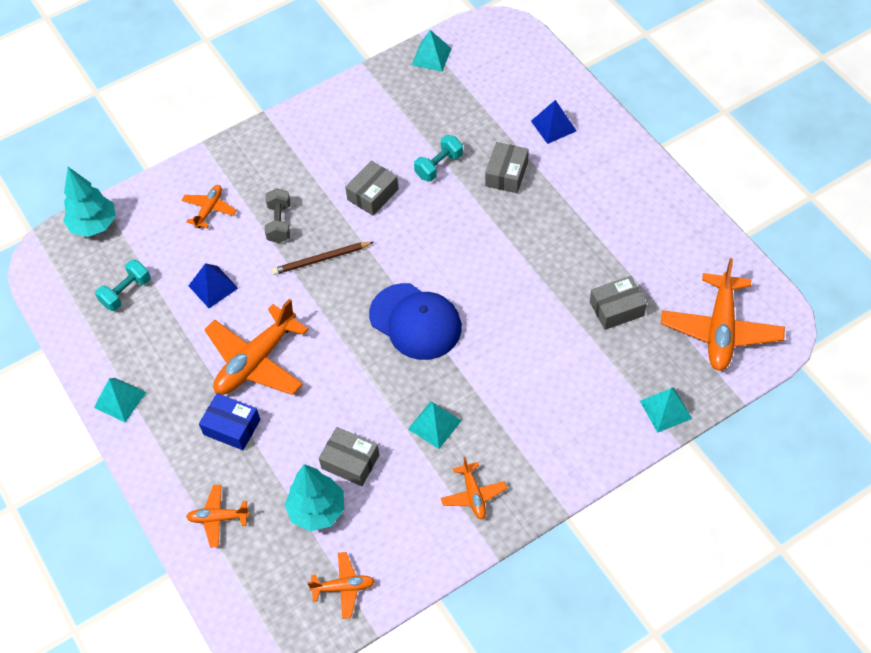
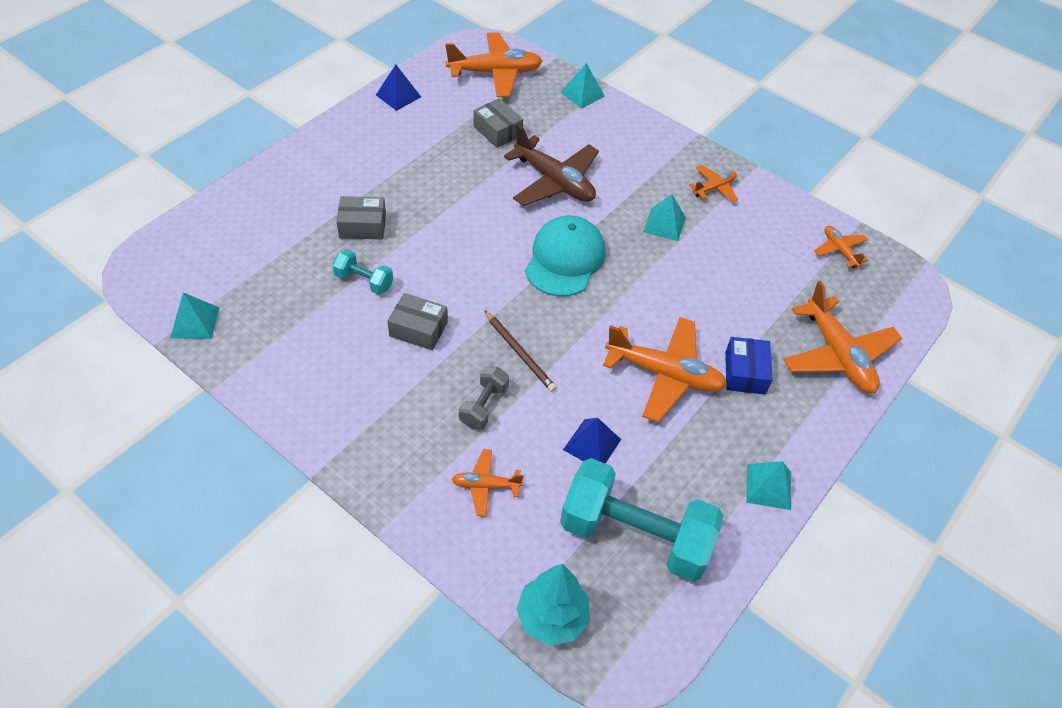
camera: 115 degrees left, 5 degrees down
turquoise dumbbell [95,260,151,311] -> turquoise dumbbell [560,458,724,582], size x2.16
orange plane [186,485,250,548] -> orange plane [783,281,902,393], size x1.94
grey dumbbell [265,188,290,243] -> grey dumbbell turned 45 degrees counterclockwise [459,366,509,429]
turquoise tree [285,464,344,531] -> none
grey box [319,427,379,486] -> none
blue cap [369,283,462,360] -> turquoise cap [525,215,606,296]
blue pyramid [531,100,576,144] -> blue pyramid moved to [376,65,421,111]
none -> brown plane [504,125,599,206]

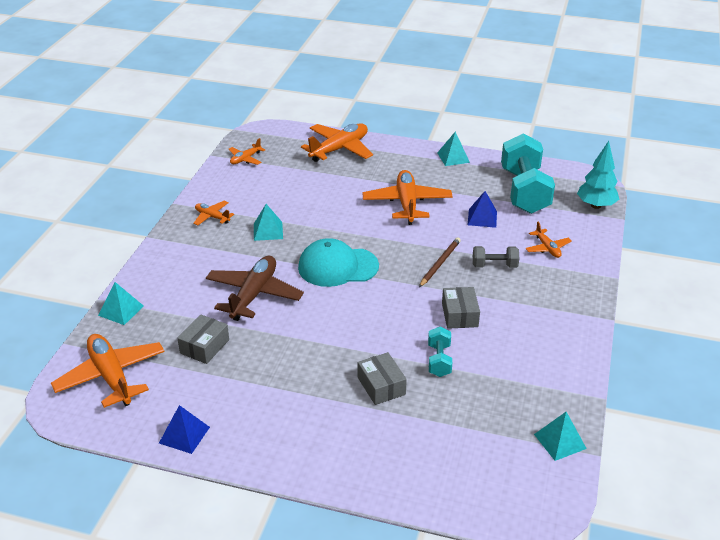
camera: 110 degrees left, 15 degrees down
blue box [725,337,773,394] -> none

